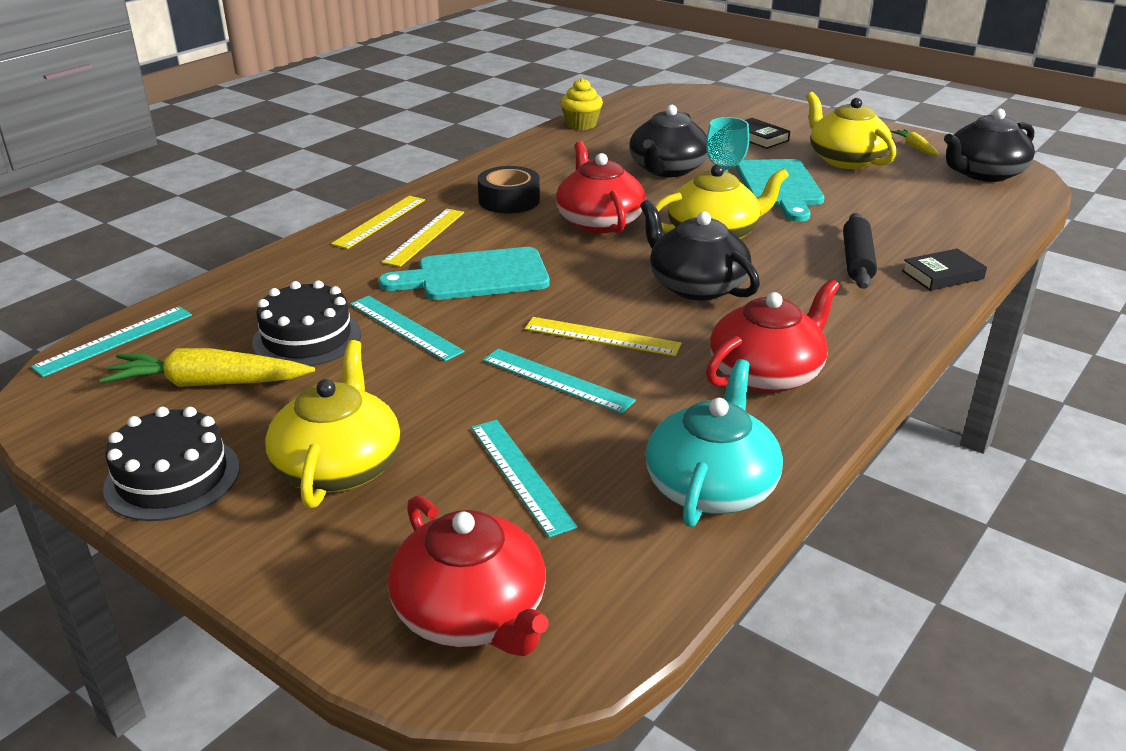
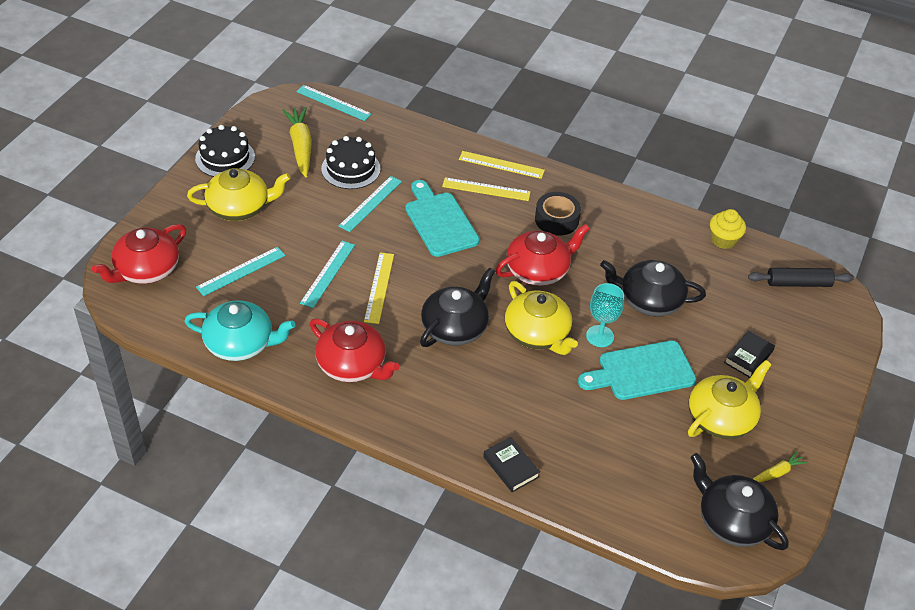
camera: 75 degrees right, 15 degrees up
black rolling pin [843,213,877,289] -> black rolling pin moved to [748,268,854,287]

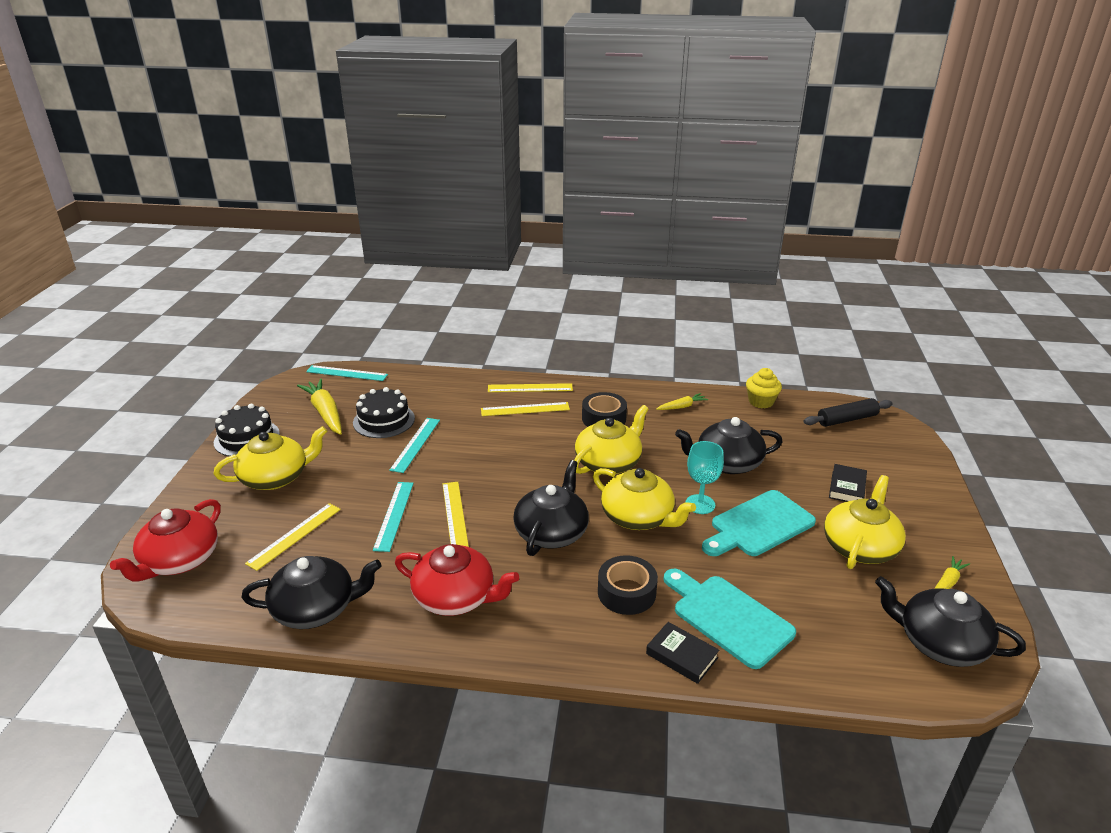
camera: 15 degrees left, 15 degrees down
turquoise teapot [184,300,296,361] -> black teapot [241,556,382,629]
turquoise ruler [196,247,285,296] -> yellow ruler [245,503,341,571]
turquoise cutting board [405,180,480,257] -> turquoise cutting board moved to [663,569,796,669]
red teapot [495,224,590,286] -> yellow teapot [574,405,649,475]
none -> black tape [598,555,658,615]
none -> yellow carrot [656,393,708,410]

